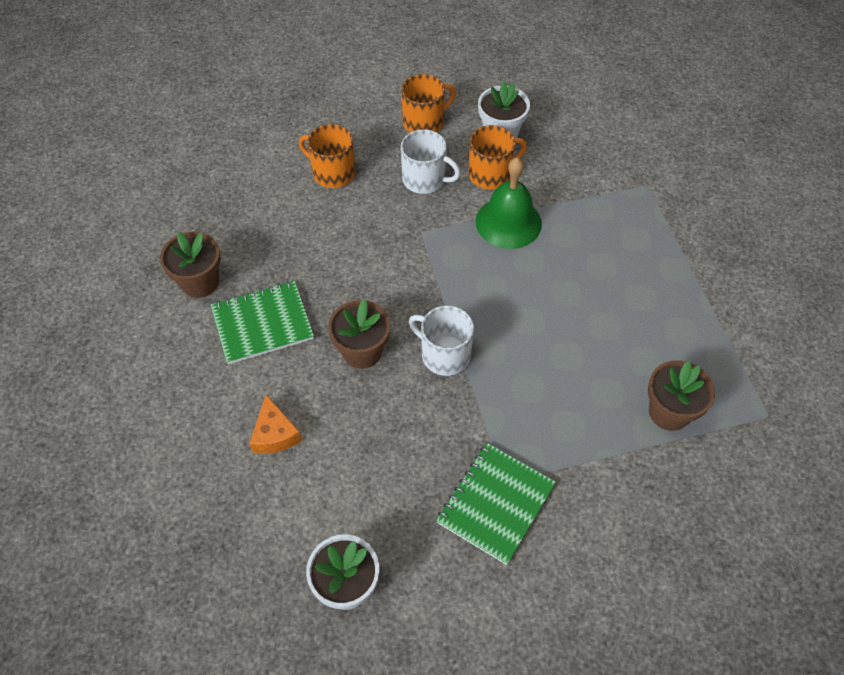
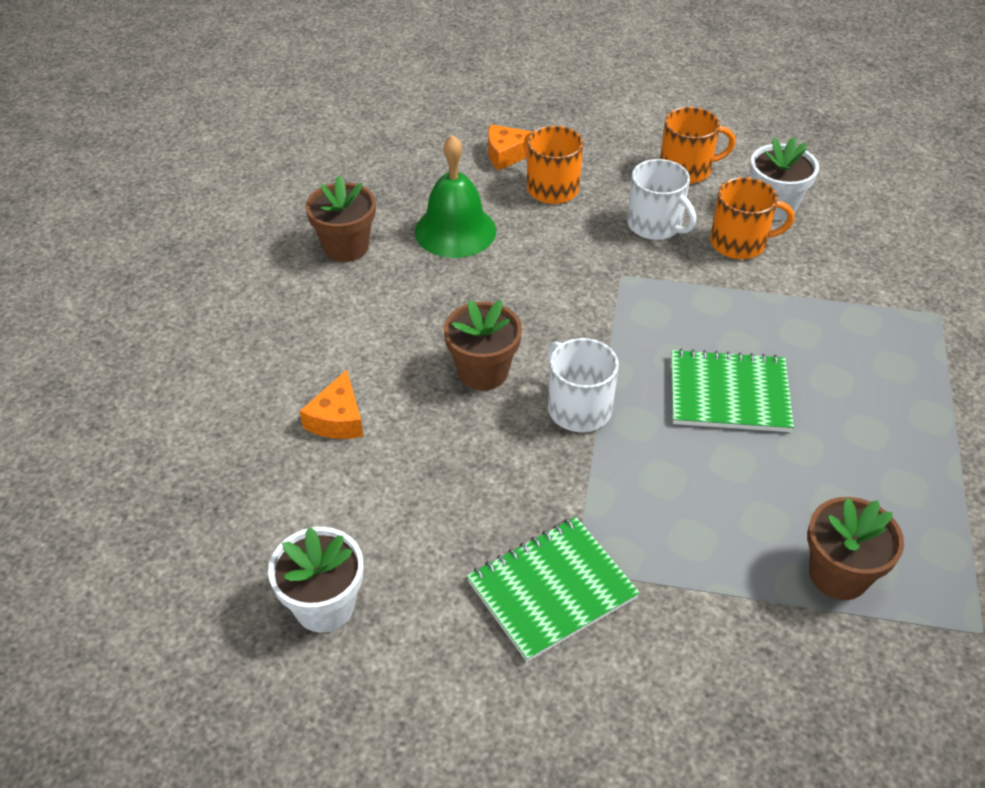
camera: 25 degrees right, 10 degrees down
green notebook [211,281,314,364] -> green notebook moved to [671,349,794,432]
green bell [476,157,542,249] -> green bell moved to [415,135,496,258]
none -> orange cheese [488,124,532,170]

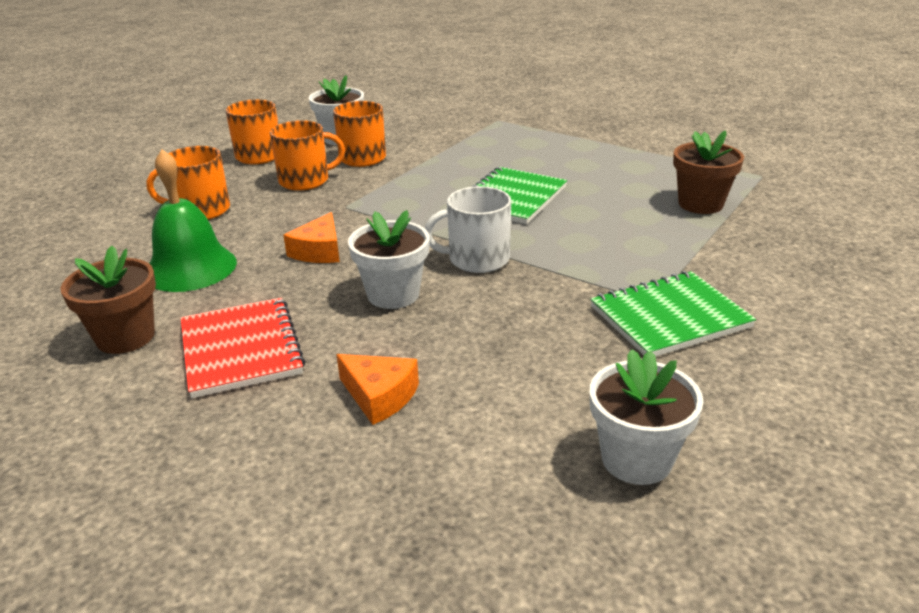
camera: 65 degrees left, 15 degrees down
brown flower pot [444,300,522,390] -> white flower pot [348,210,430,309]
green notebook [467,517,640,662] -> green notebook turned 75 degrees clockwise [590,271,756,357]
orange cheese [488,124,532,170] -> orange cheese moved to [283,212,340,263]
white mug [627,159,696,240] -> orange mug [270,120,345,191]
none -> red notebook [181,298,305,398]

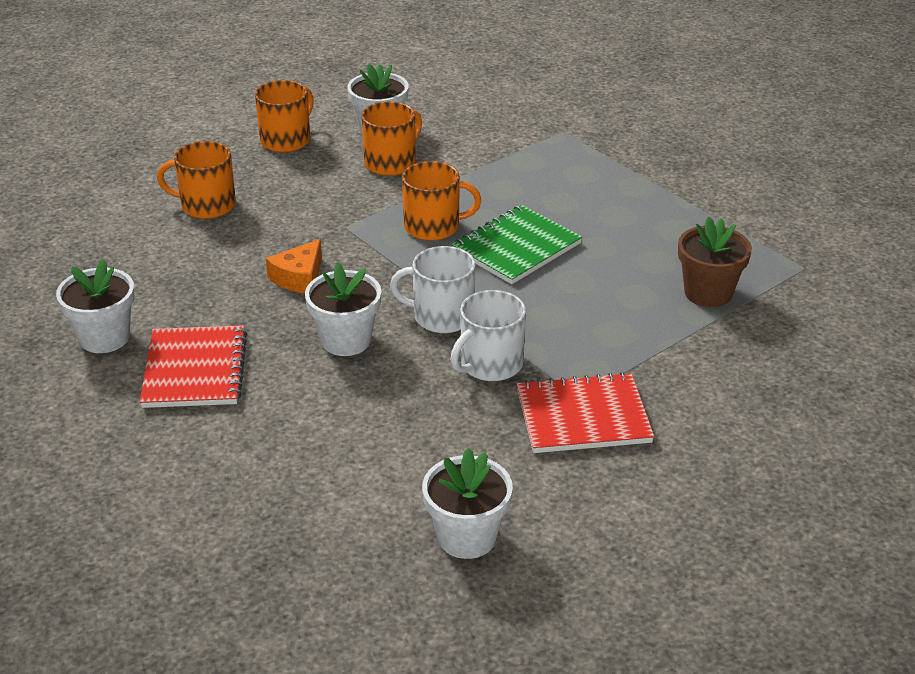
camera: 15 degrees right, 5 degrees up
brown flower pot [61,246,156,354] -> white flower pot [56,259,135,353]
green bell [149,149,237,292] -> none
orange mug [270,120,345,191] -> orange mug moved to [402,161,481,241]
orange cheese [336,354,419,425] -> none
green notebook [590,271,756,357] -> red notebook [517,372,654,453]
none -> white mug [450,290,526,381]

